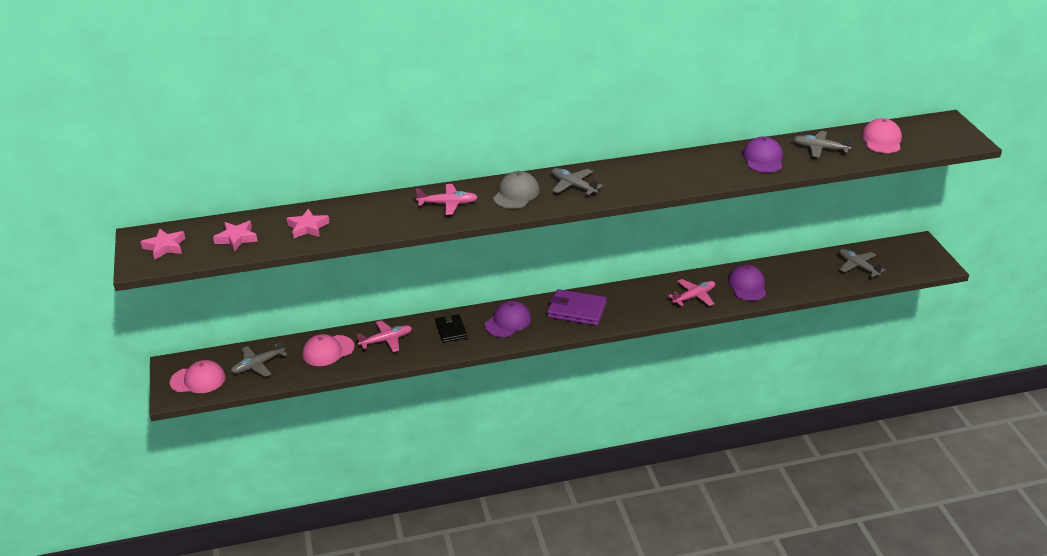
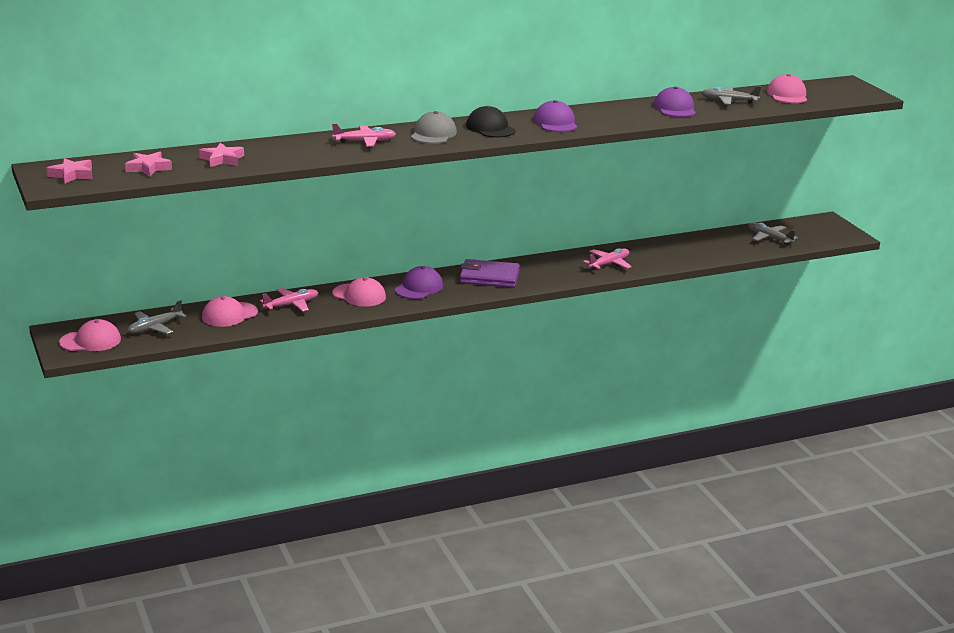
camera: 10 degrees left, 10 degrees down
black wallet [435,314,467,343] -> pink cap [332,277,386,307]
grey plane [552,168,603,195] -> black cap [466,106,516,138]
purple cap [728,265,766,301] -> purple cap moved to [533,100,577,132]

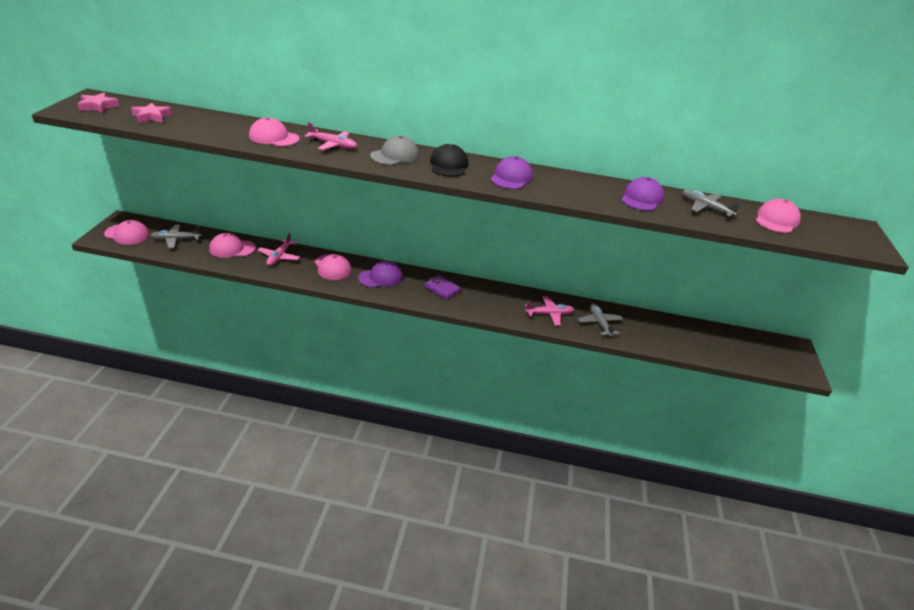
camera: 30 degrees right, 10 degrees up
pink star [199,143,244,167] -> none
pink plane [260,288,318,312] -> pink plane turned 105 degrees clockwise [257,232,300,266]
purple wallet [460,259,520,288] -> purple wallet [424,275,461,300], size x0.65
grey plane [748,222,798,245] -> grey plane moved to [578,303,623,337]
none -> pink cap [249,117,300,146]

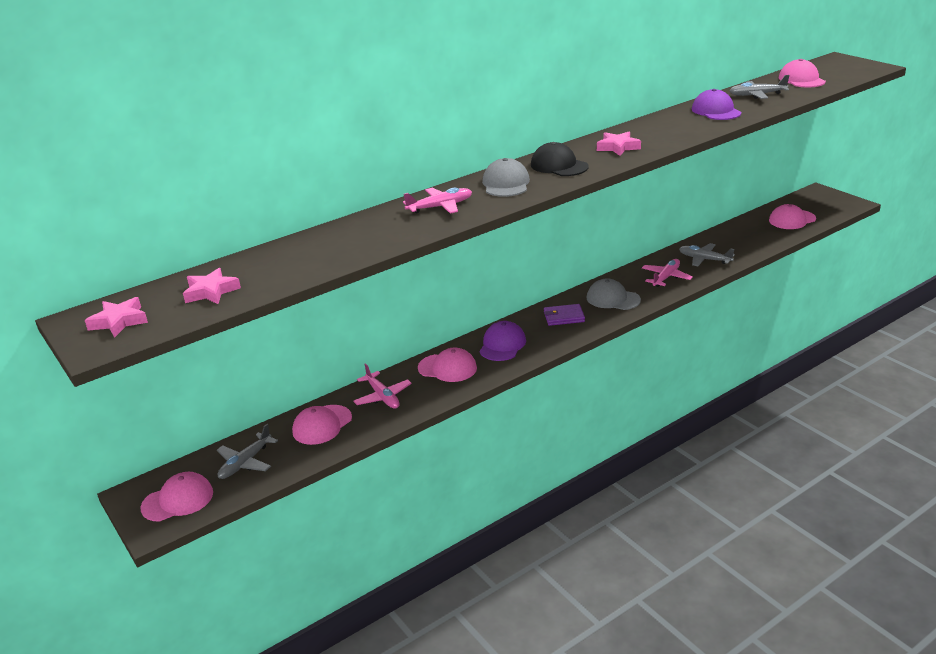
camera: 40 degrees left, 5 degrees down
pink cap [249,117,300,146] -> pink cap moved to [769,204,816,229]
purple cap [490,156,533,189] -> pink star [597,132,641,156]
none -> grey cap [587,278,641,310]

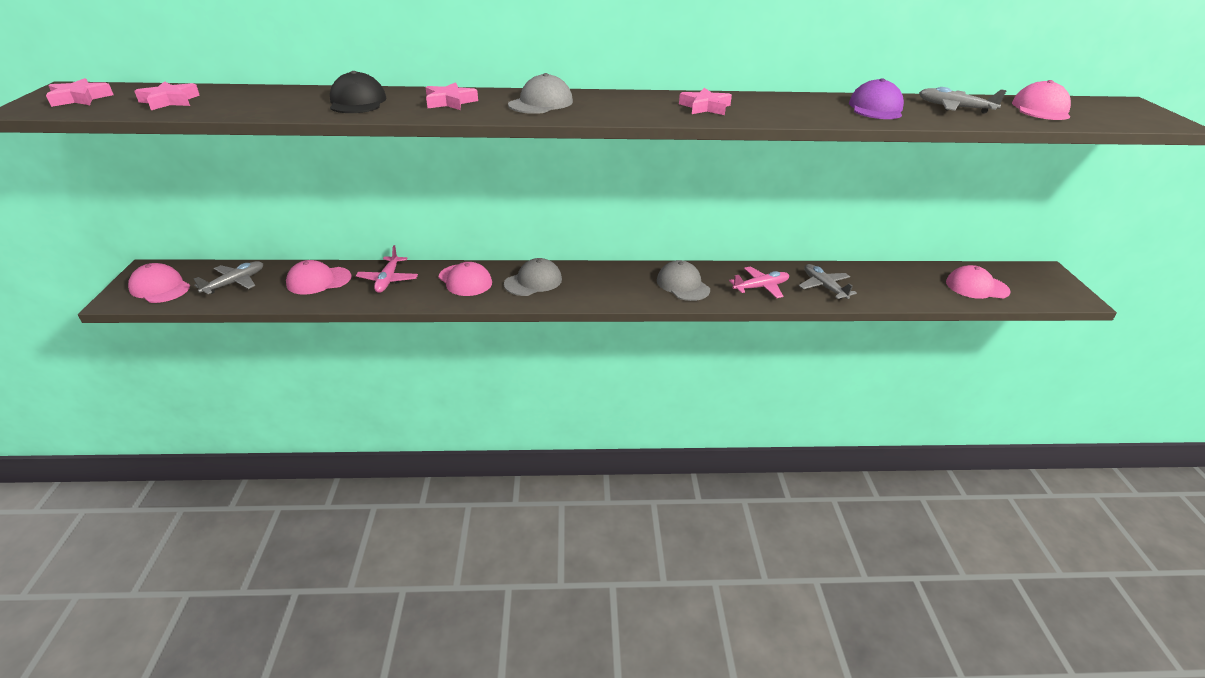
camera: 30 degrees right, 5 degrees up
pink cap [141,472,213,522] -> pink cap turned 150 degrees counterclockwise [128,263,190,303]
grey plane [217,424,278,479] -> grey plane turned 150 degrees clockwise [194,261,263,294]
pink plane [403,188,472,214] -> pink star [426,82,478,110]
purple cap [480,321,526,361] -> grey cap [504,258,562,296]
black cap [531,142,589,176] -> black cap moved to [330,71,387,113]
purple wallet [544,304,585,326] -> none

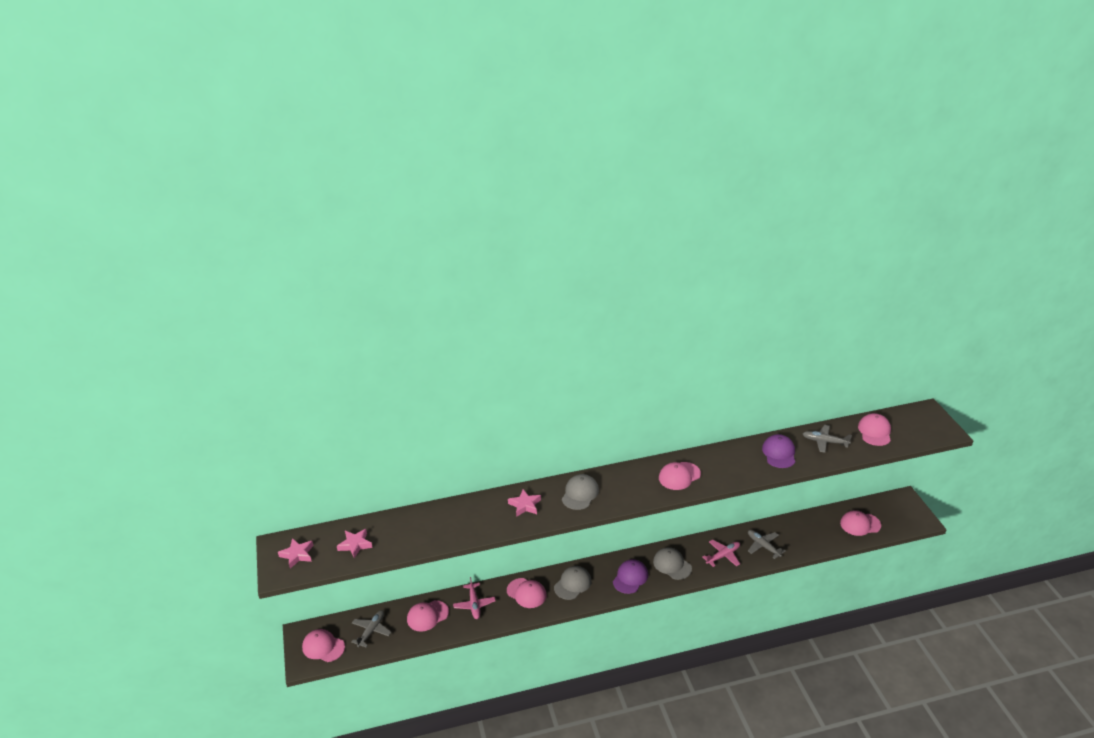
camera: 10 degrees left, 0 degrees up
black cap [330,71,387,113] -> none
pink star [679,88,732,115] -> pink cap [659,462,701,490]
none -> purple cap [613,559,648,594]

